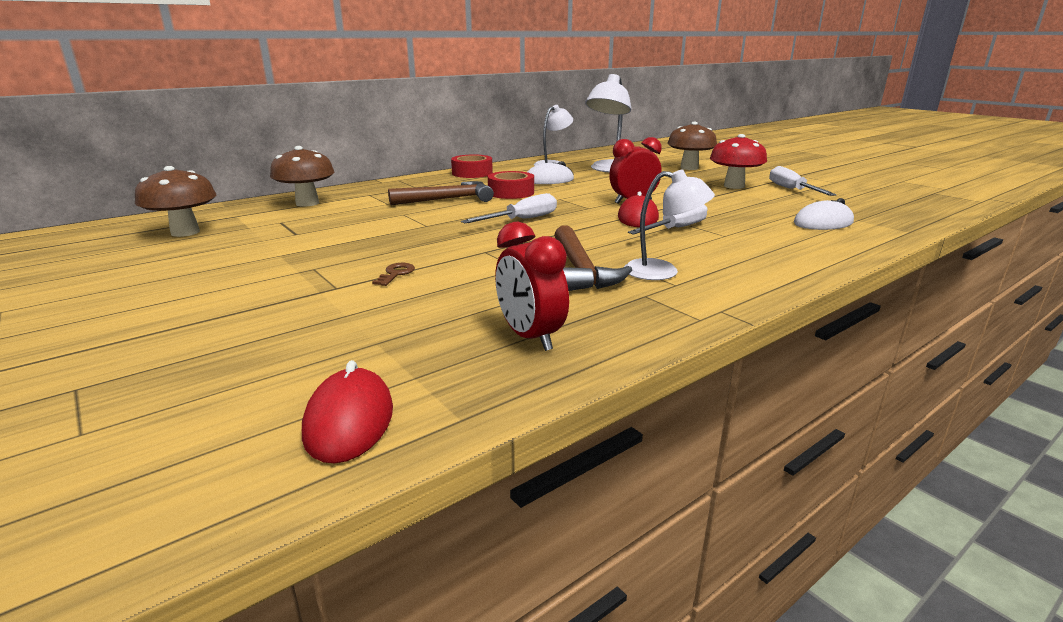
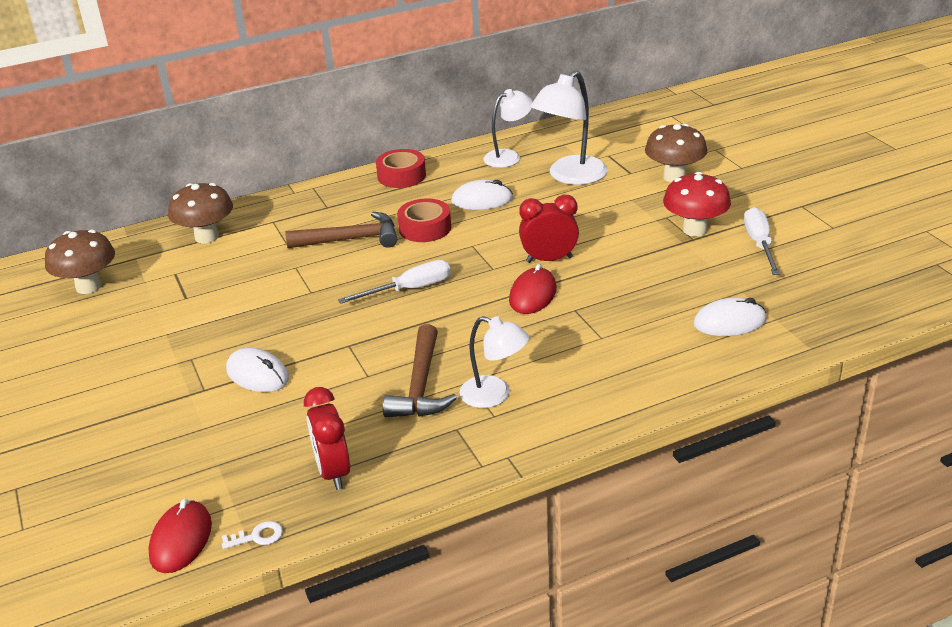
camera: 15 degrees right, 10 degrees up
brown key [372,263,415,286] -> white mouse [226,348,289,392]
white screwdriver [628,204,707,235] -> none
none -> white key [222,521,283,549]

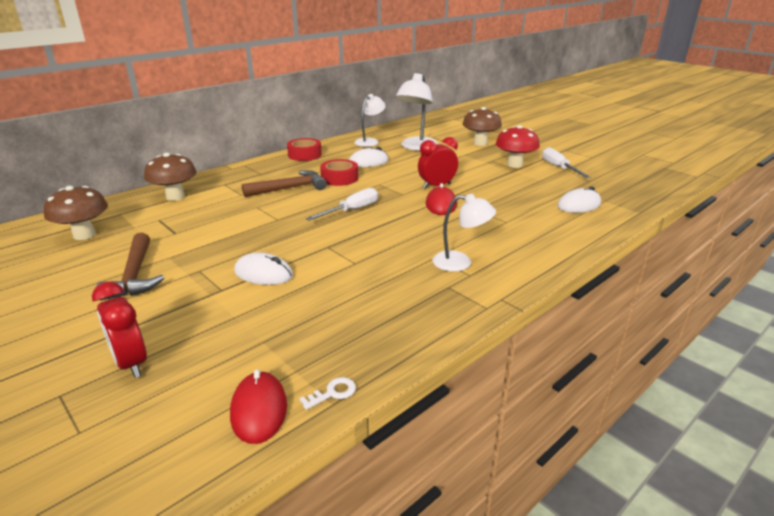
camera: 20 degrees left, 5 degrees down
red clock [304,387,350,490] -> red clock moved to [92,281,147,378]
brown hammer [383,324,457,417] -> brown hammer moved to [96,233,164,301]

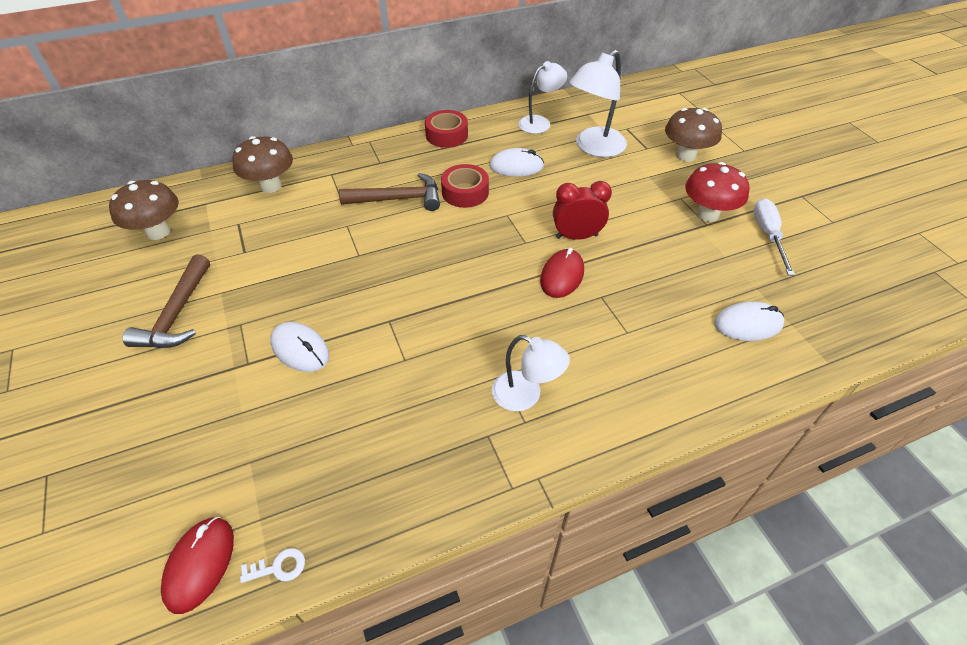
camera: 20 degrees right, 20 degrees up
red clock [92,281,147,378] -> none
white screwdriver [306,188,378,221] -> none

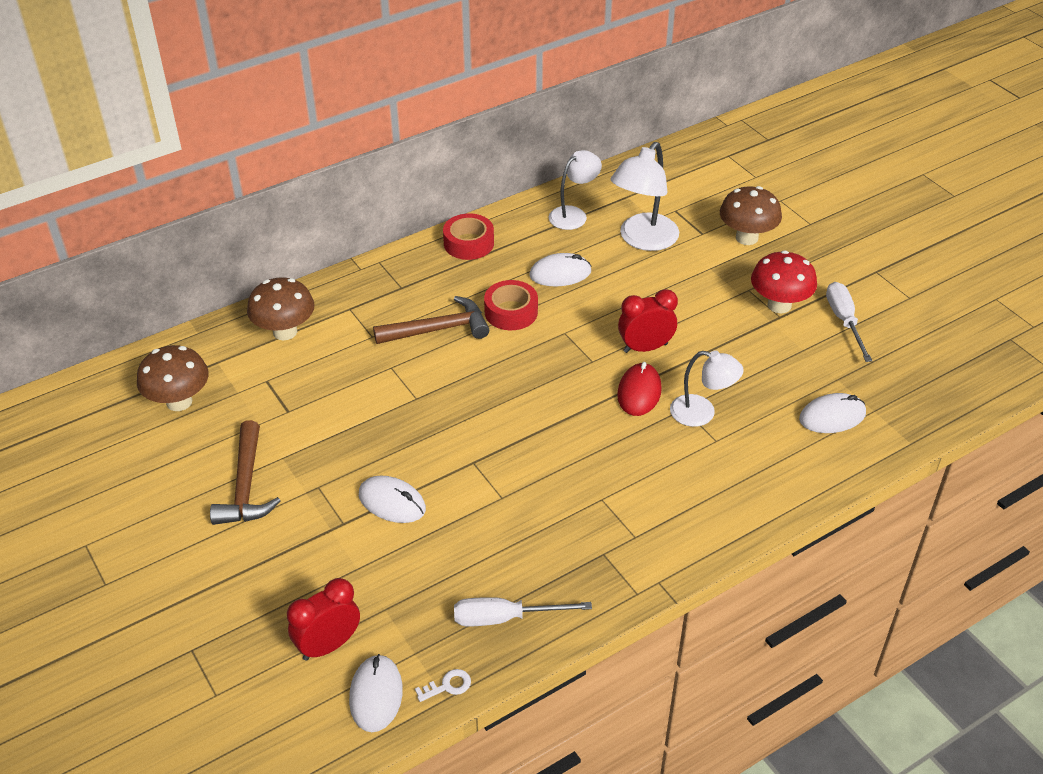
camera: 10 degrees left, 5 degrees down
red mouse [161,517,234,614] -> white mouse [349,654,403,732]
white lamp [492,335,570,412] -> white lamp moved to [670,350,744,427]
none -> red clock [287,578,360,661]
none -> white screwdriver [454,597,592,626]

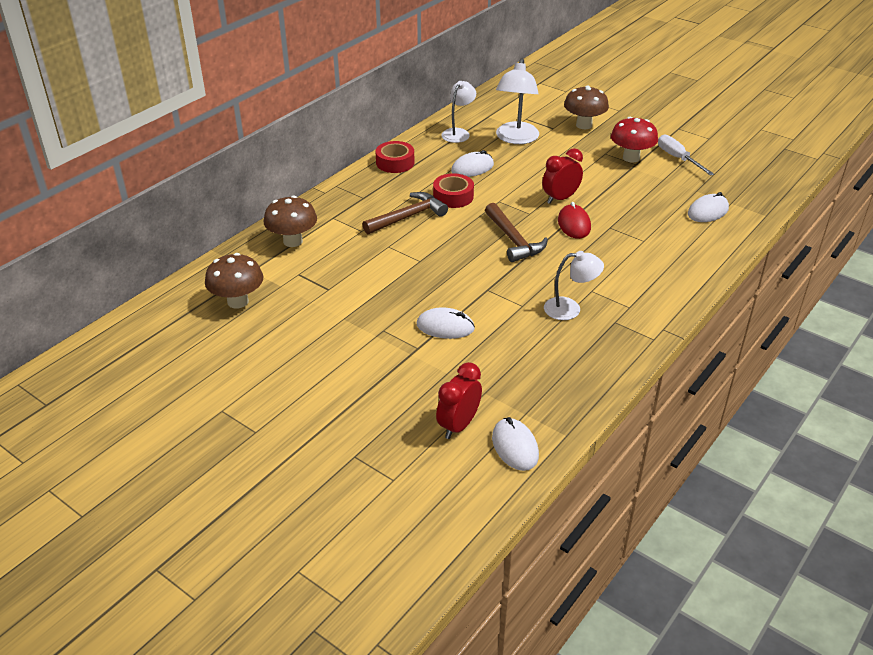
camera: 20 degrees left, 5 degrees down
brown hammer [210,420,281,525] -> brown hammer moved to [485,203,548,262]
white key [415,669,471,702] -> none
white screwdriver [454,597,592,626] -> none
white lamp [670,350,744,427] -> white lamp moved to [544,251,604,320]

